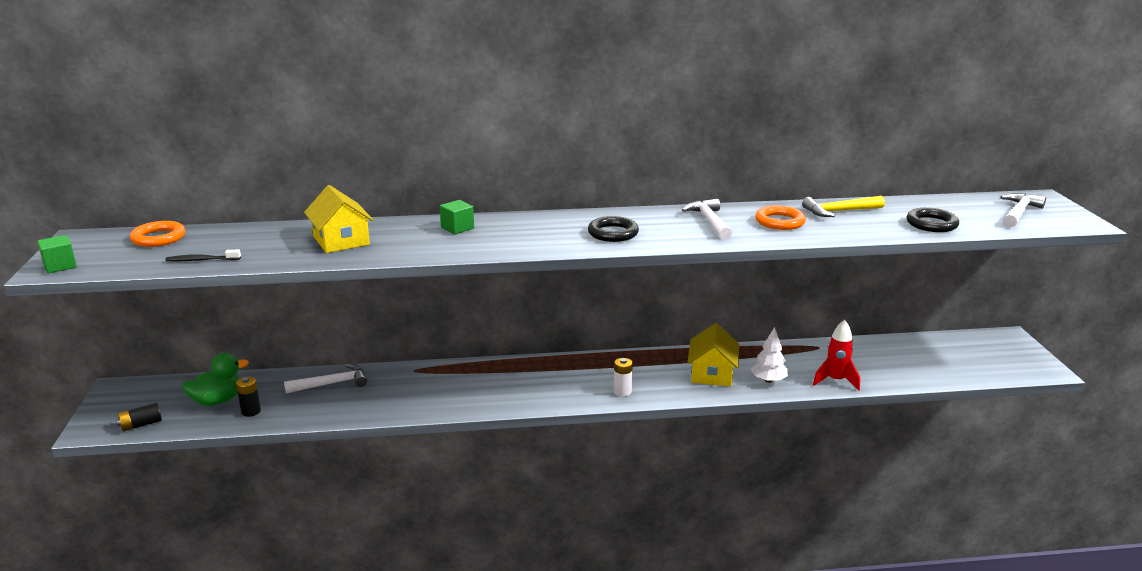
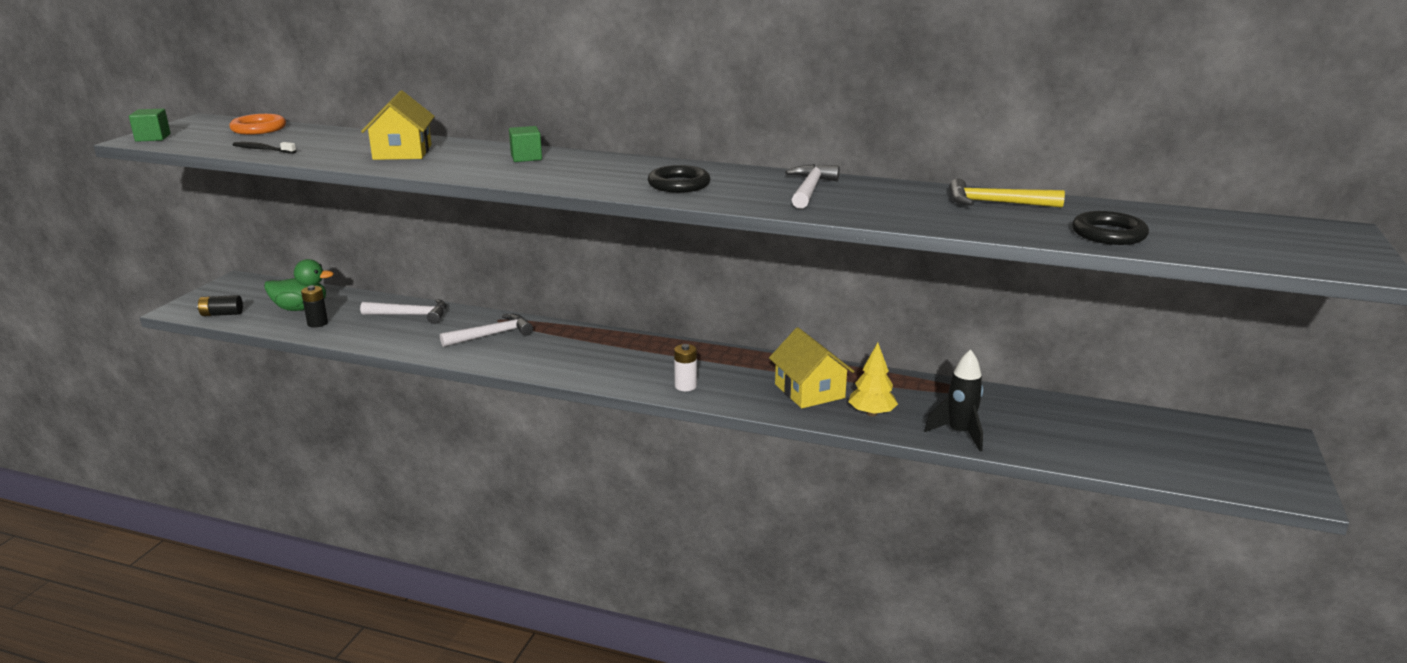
camera: 25 degrees right, 0 degrees up
yellow house [687,323,739,386] -> yellow house turned 60 degrees counterclockwise [769,327,854,408]
white tree [751,327,788,383] -> yellow tree [848,343,898,417]
orange ring [755,205,806,230] -> none
red rocket [813,320,860,390] -> black rocket [924,349,983,451]
white hammer [1000,193,1046,227] -> white hammer moved to [440,314,533,347]

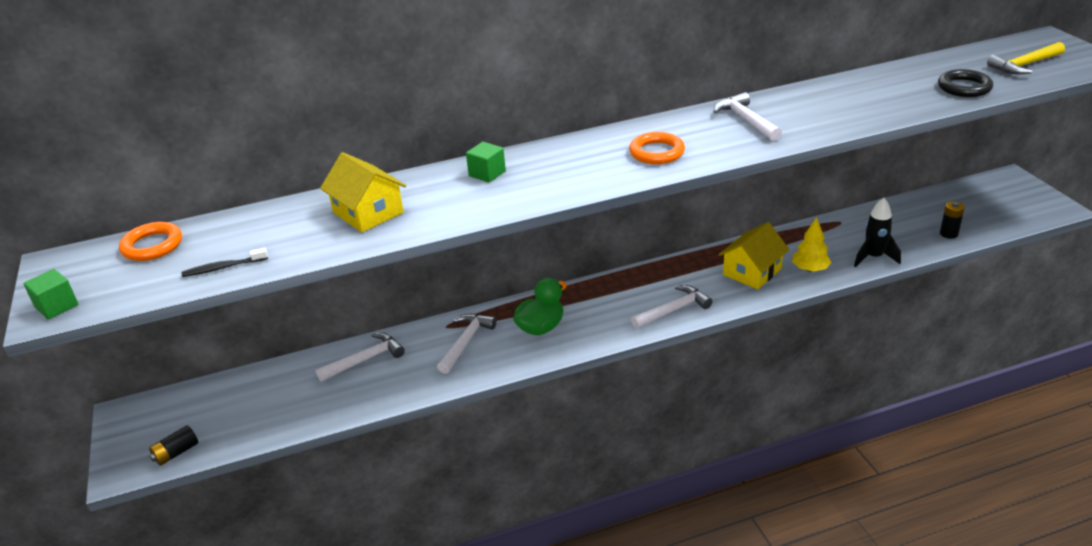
camera: 35 degrees left, 10 degrees up
green duck [264,259,334,311] -> green duck moved to [513,277,567,335]
black battery [301,285,328,328] -> black battery moved to [940,201,965,239]
black ring [648,165,711,193] -> orange ring [629,132,685,164]
white battery [674,344,697,391] -> white hammer [631,285,713,329]
yellow house [769,327,854,408] -> yellow house turned 75 degrees counterclockwise [718,222,789,289]
yellow hammer [949,178,1065,208] -> yellow hammer moved to [987,42,1065,74]

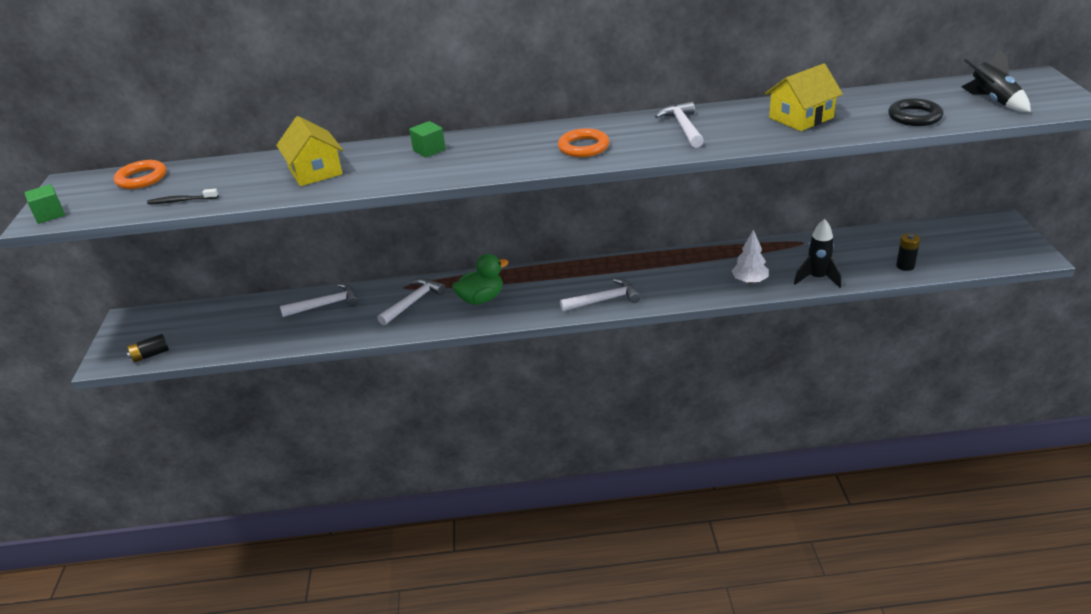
camera: 15 degrees right, 0 degrees up
yellow house [718,222,789,289] -> yellow house moved to [765,64,843,131]
yellow tree [792,217,831,272] -> white tree [732,230,769,284]
yellow hammer [987,42,1065,74] -> black rocket [961,48,1031,112]

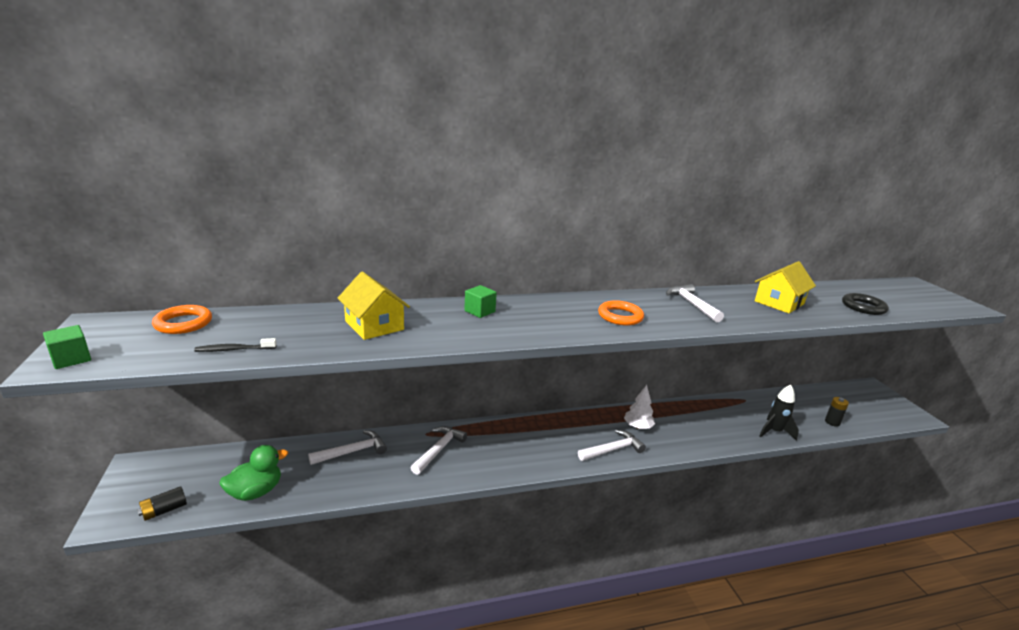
camera: 15 degrees left, 10 degrees down
green duck [452,254,509,305] -> green duck moved to [219,445,288,501]
white tree [732,230,769,284] -> white tree moved to [624,385,655,429]
black rocket [961,48,1031,112] -> none

